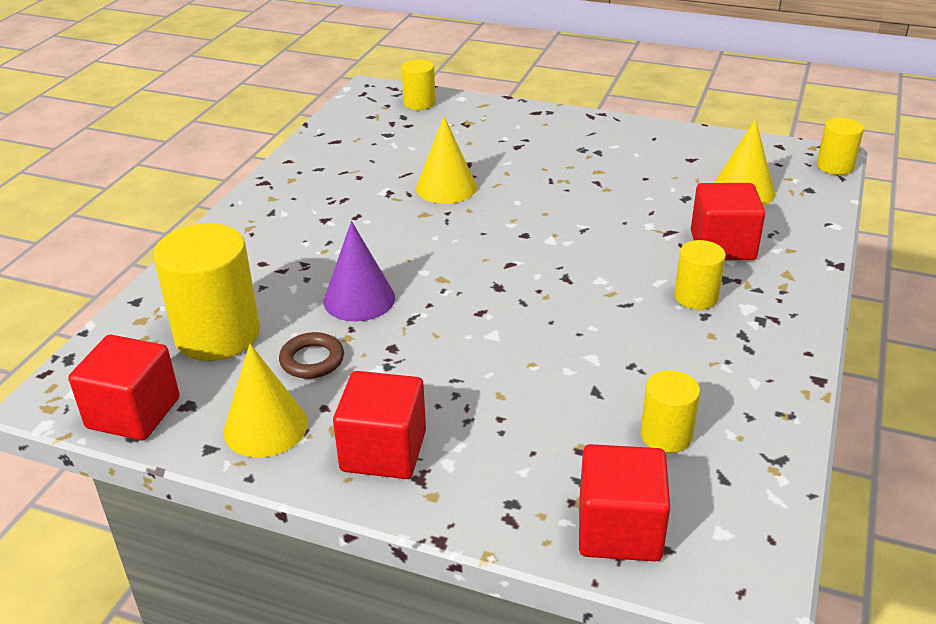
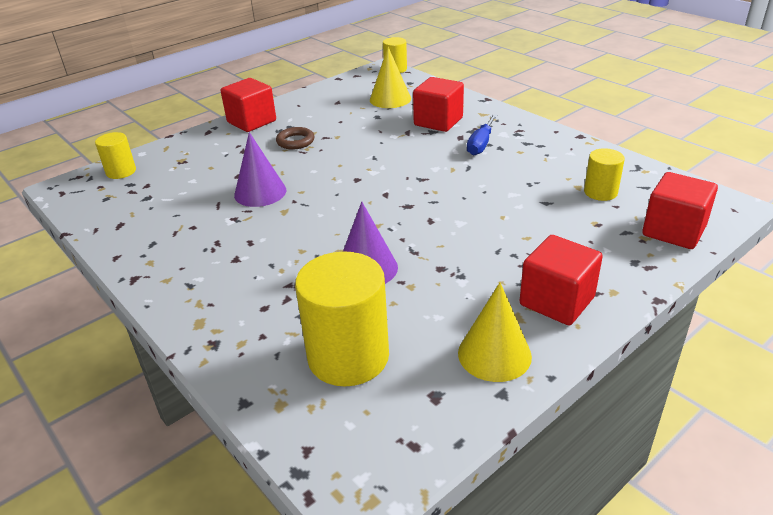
camera: 60 degrees left, 0 degrees up
red cube [69,335,180,440] -> red cube moved to [221,78,276,132]
brown ring [279,332,344,379] -> brown ring moved to [276,127,314,150]
yellow cone [416,116,477,204] -> purple cone [234,132,286,207]
yellow cylinder [674,240,726,310] -> blue screwdriver [467,114,497,155]

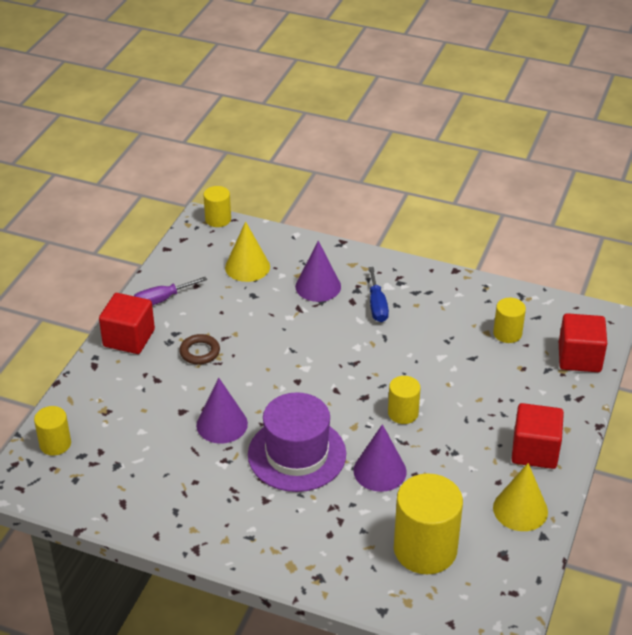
camera: 30 degrees left, 5 degrees up
red cube [413,77,464,132] -> purple cone [295,241,341,302]
none -> purple screwdriver [134,277,207,306]
none -> purple hat [248,392,346,492]
none -> yellow cylinder [388,376,421,424]

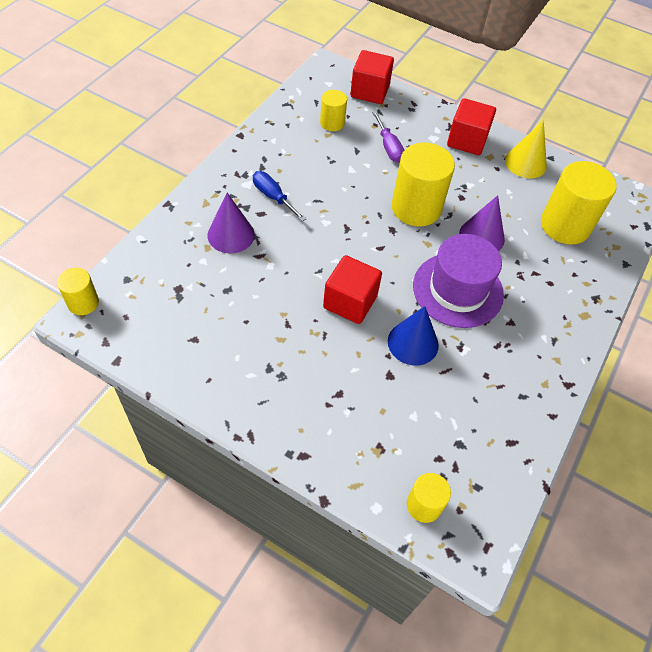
camera: 85 degrees left, 15 degrees up
red cube [99,293,155,354] -> red cube moved to [323,255,382,324]
purple screwdriver [134,277,207,306] -> purple screwdriver moved to [372,111,404,163]
brown ring [179,334,220,365] -> none
purple cone [196,378,248,444] -> blue cone [388,306,439,366]
yellow cone [225,221,270,282] -> none
blue screwdriver [368,267,389,322] -> blue screwdriver turned 135 degrees counterclockwise [253,171,306,222]
yellow cylinder [388,376,421,424] -> yellow cylinder [392,143,455,226], size x1.87

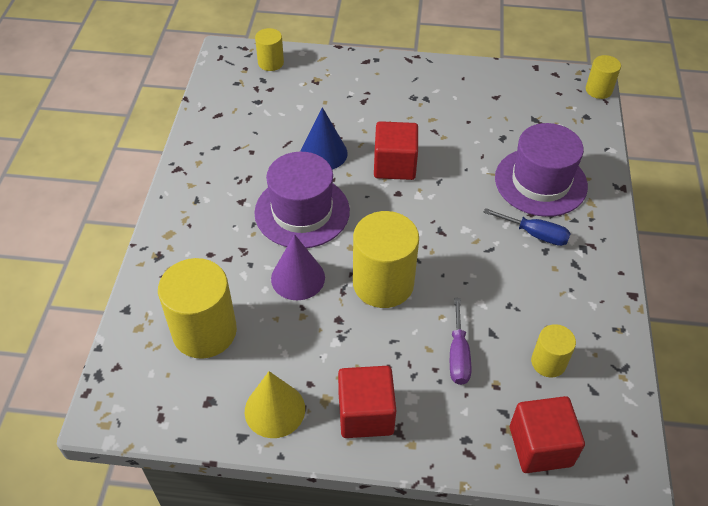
camera: 160 degrees right, 5 degrees down
purple cone [207,193,255,253] -> purple hat [495,123,588,217]
purple screwdriver [372,111,404,163] -> purple screwdriver turned 135 degrees counterclockwise [450,298,471,385]

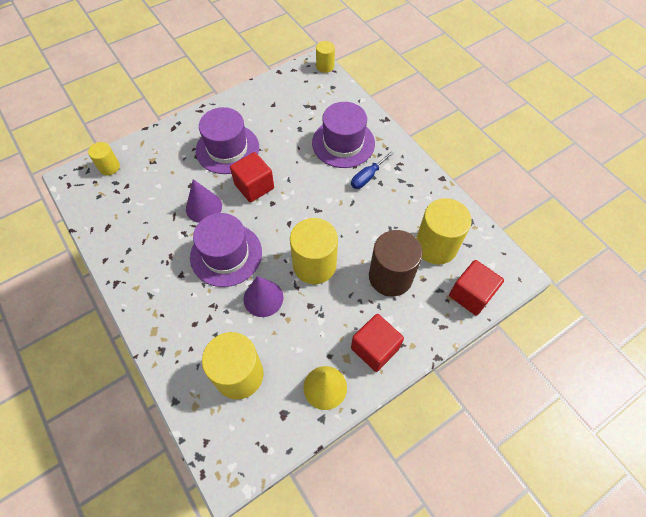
camera: 40 degrees left, 10 degrees up
blue cone [300,107,348,170] -> purple cone [186,179,222,223]
purple screwdriver [450,298,471,385] -> brown cylinder [369,230,423,296]
blue screwdriver [483,208,571,246] -> blue screwdriver turned 150 degrees clockwise [351,151,394,189]
yellow cylinder [531,324,576,378] -> yellow cylinder [416,198,472,265], size x1.87
none -> purple hat [196,107,259,174]

